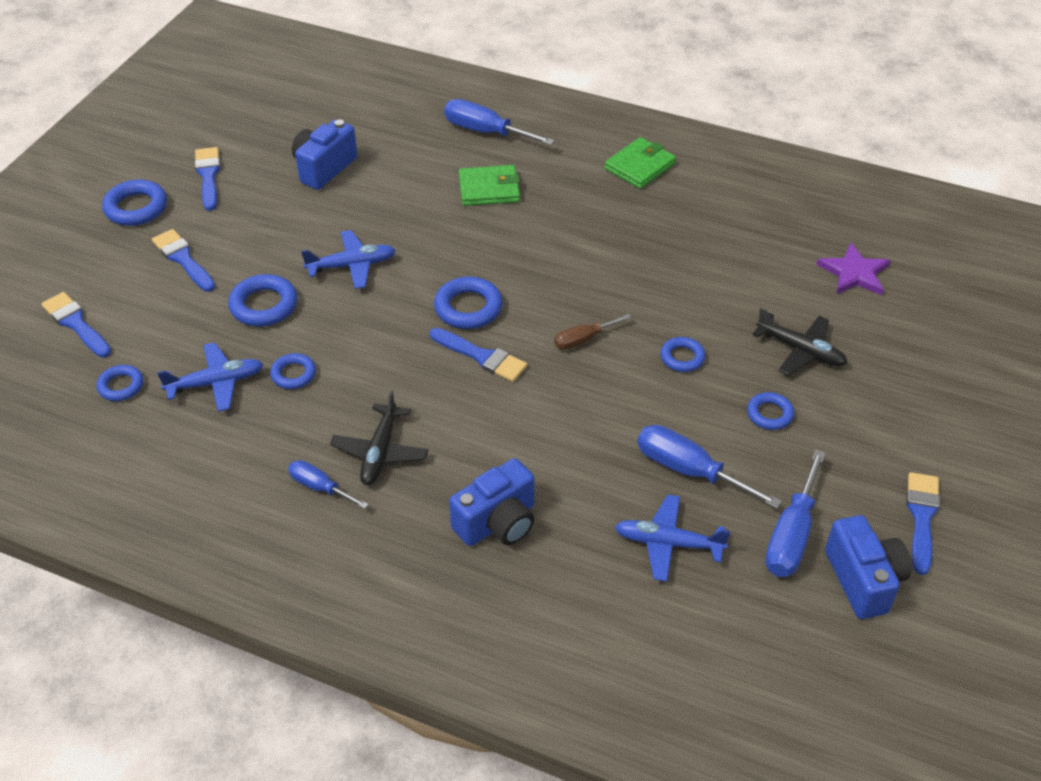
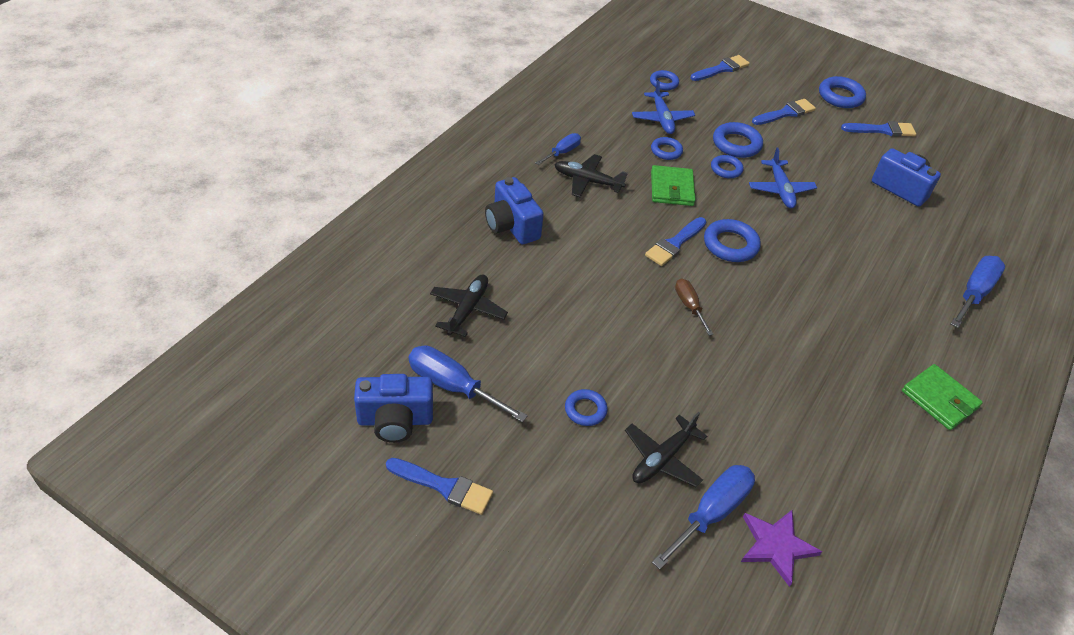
camera: 95 degrees right, 0 degrees up
green wallet [459,165,520,206] -> green wallet moved to [651,165,696,206]
blue plane [615,495,730,582] -> black plane [430,274,508,337]
blue screwdriver [637,425,782,509] -> blue screwdriver moved to [652,465,755,569]
blue ring [660,337,706,372] -> blue ring moved to [711,155,744,179]

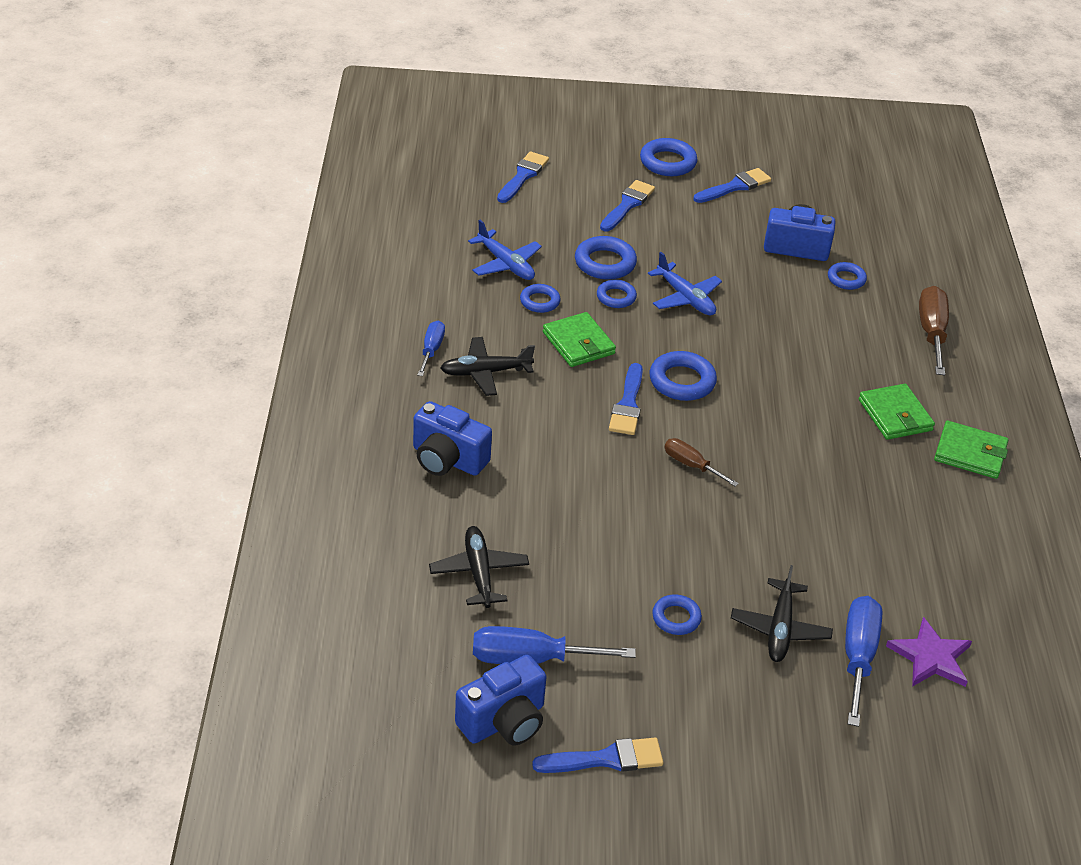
camera: 30 degrees left, 5 degrees down
blue ring [650,70,679,90] -> blue ring moved to [828,262,867,290]
blue screwdriver [951,256,1005,328] -> brown screwdriver [919,286,949,375]
none -> green wallet [859,384,935,440]

